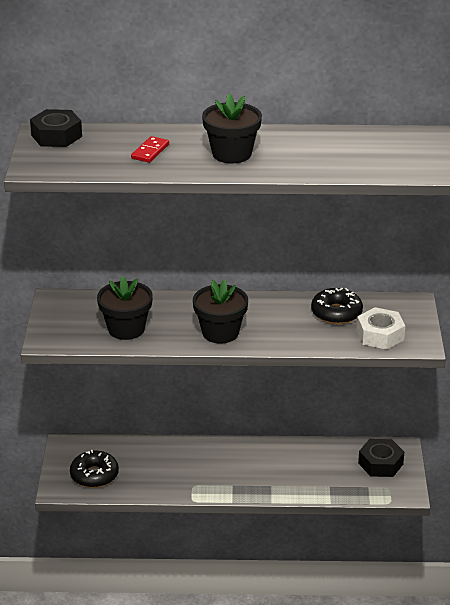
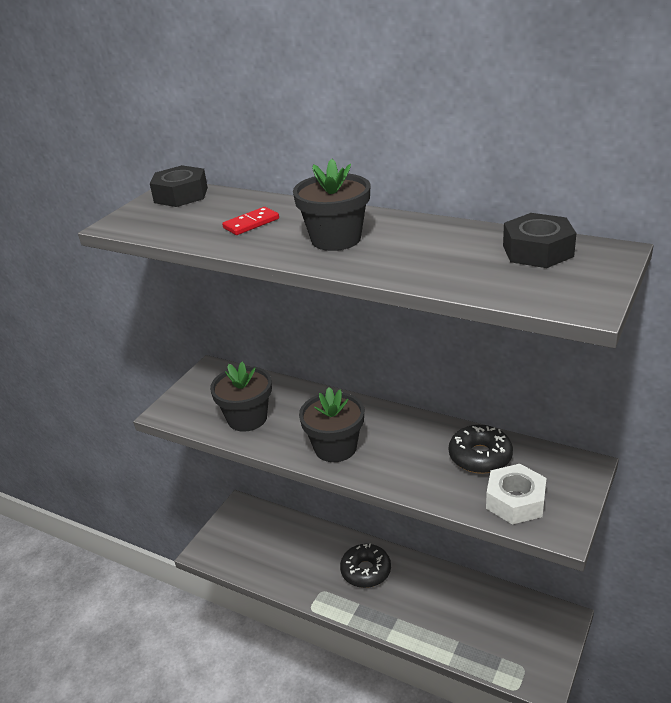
camera: 30 degrees right, 0 degrees up
black donut [70,450,119,488] -> black donut moved to [340,543,391,588]
black nut [358,439,404,477] -> black nut moved to [503,213,576,268]

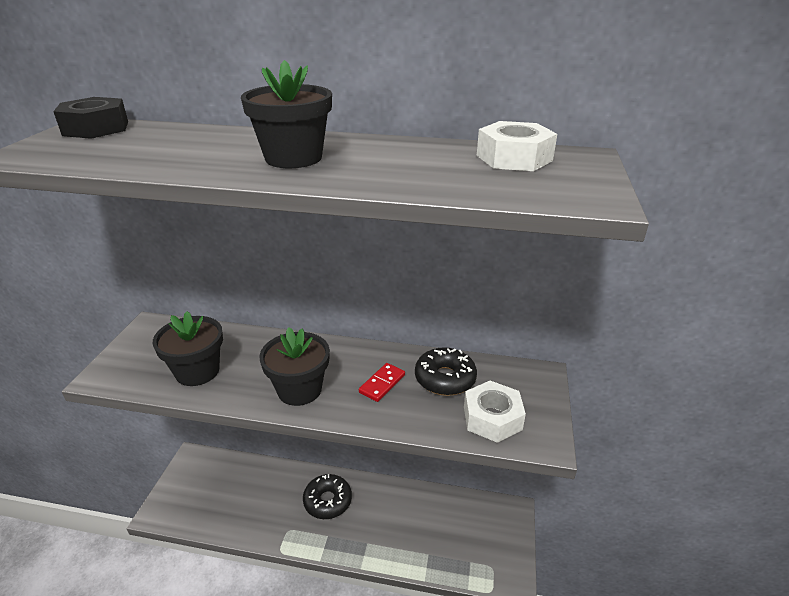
camera: 20 degrees left, 0 degrees up
red domino [222,207,279,235] -> red domino moved to [359,363,405,402]
black nut [503,213,576,268] -> white nut [477,121,557,171]

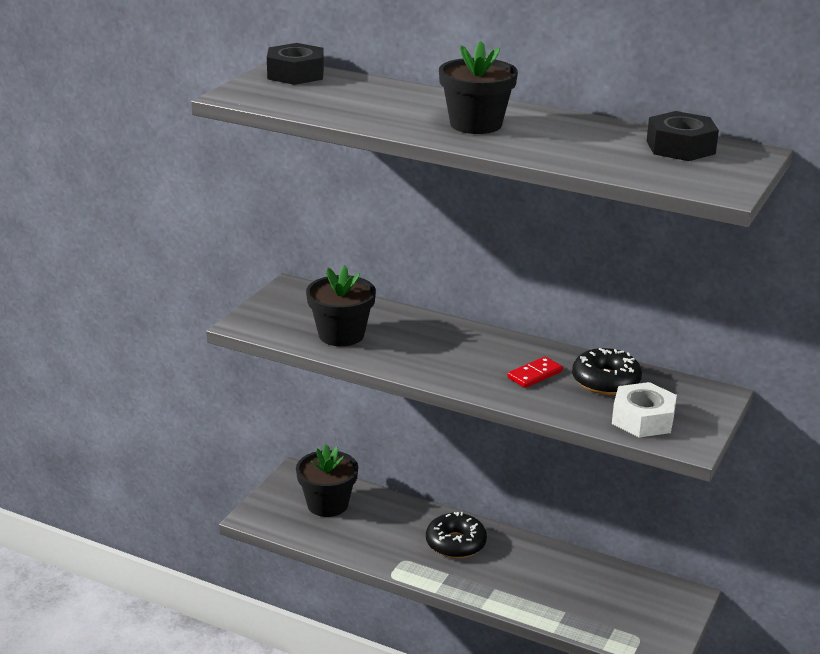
camera: 15 degrees right, 5 degrees down
black flower pot [259,327,330,406] -> black flower pot moved to [296,444,358,517]
white nut [477,121,557,171] -> black nut [647,111,719,161]

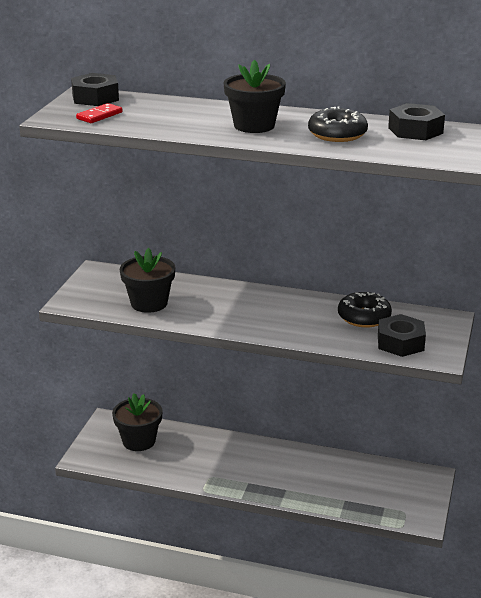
camera: 10 degrees left, 0 degrees up
black donut [426,512,487,558] -> black donut moved to [308,106,368,142]
red domino [507,356,563,388] -> red domino moved to [76,103,123,123]
white nut [612,382,677,437] -> black nut [378,314,426,357]

